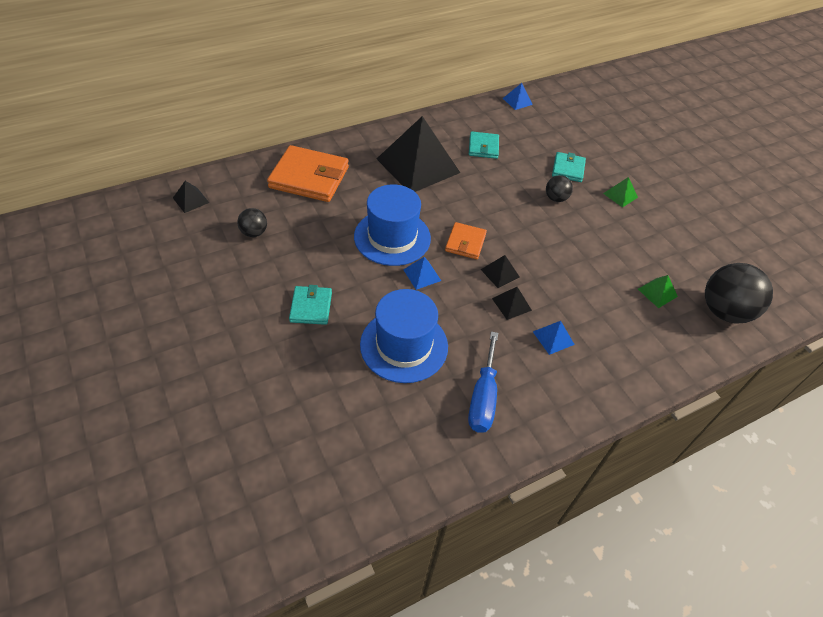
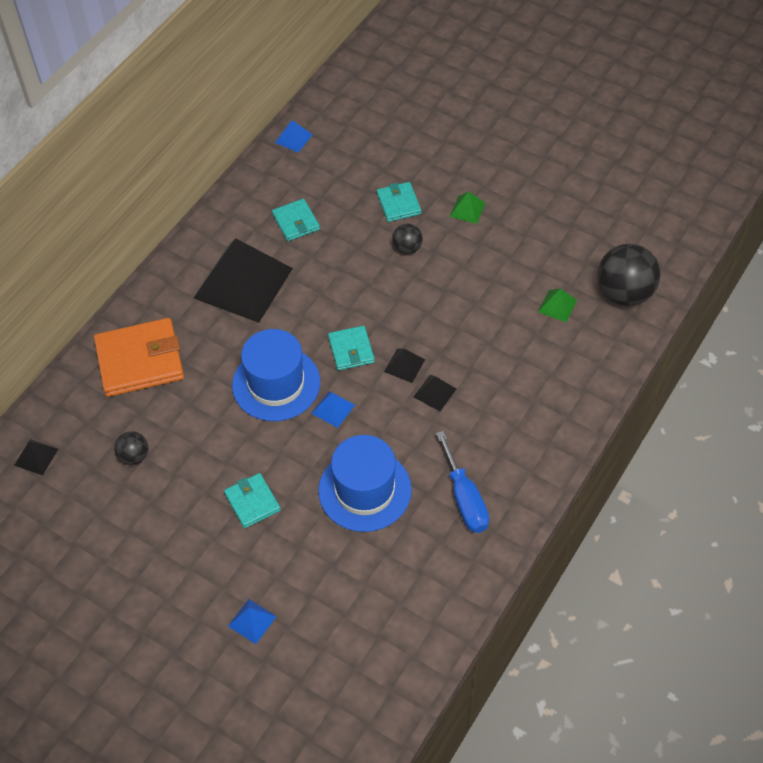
camera: 25 degrees left, 5 degrees up
orange wallet [445,222,487,259] -> turquoise wallet [328,326,375,370]
blue pyramid [533,321,575,355] -> blue pyramid moved to [228,599,277,644]

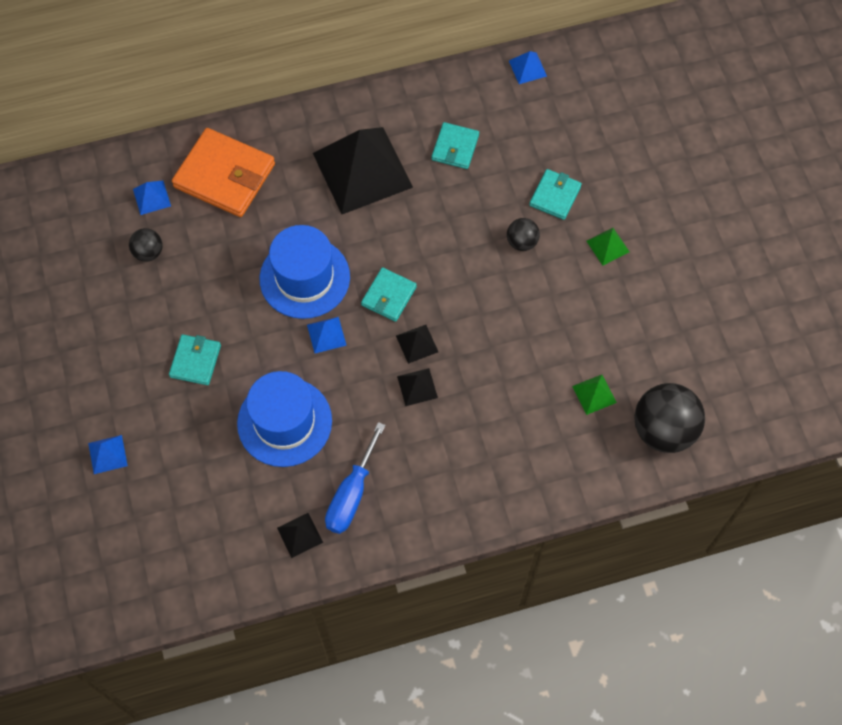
camera: 40 degrees right, 10 degrees up
black pyramid [14,439,58,475] -> black pyramid moved to [277,513,323,558]
none -> blue pyramid [133,181,171,215]

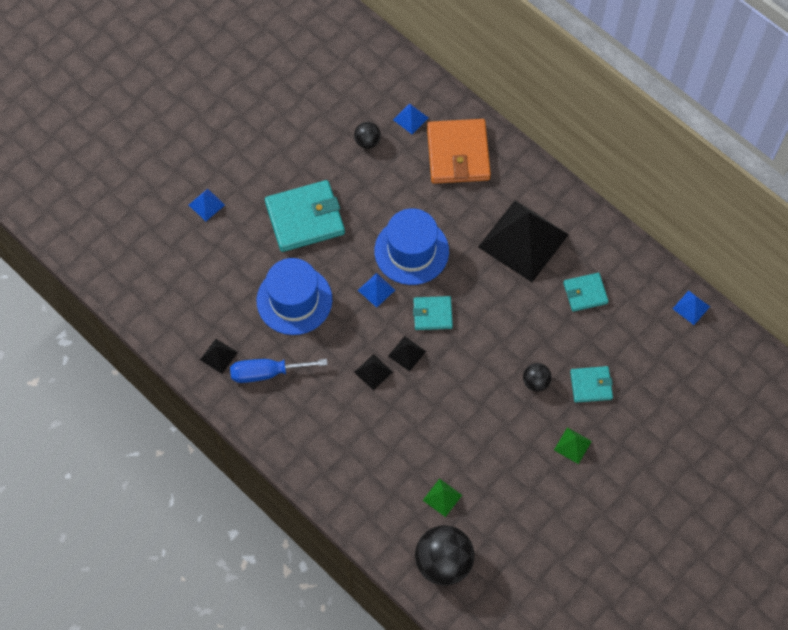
camera: 60 degrees right, 0 degrees up
turquoise wallet [169,334,221,385] -> turquoise wallet [265,180,345,252], size x1.83

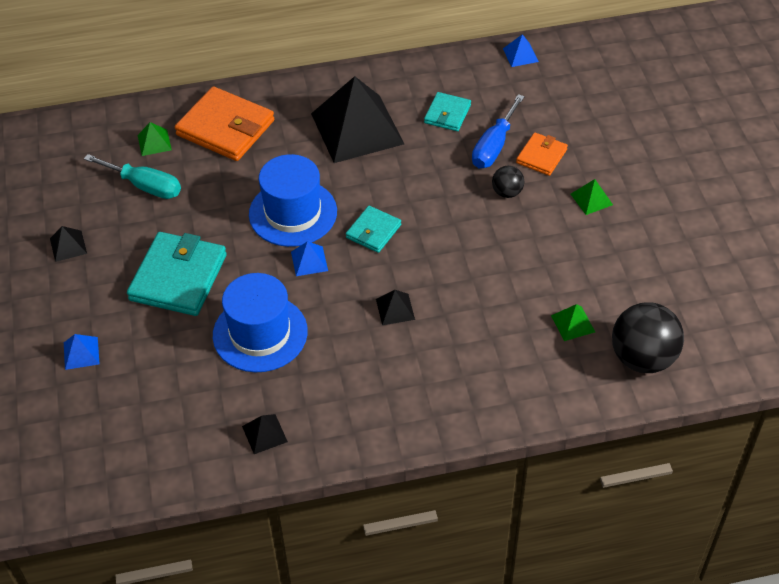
camera: 55 degrees left, 15 degrees down
blue screwdriver [230,359,328,383] -> blue screwdriver moved to [472,94,525,168]
black ball [354,122,381,149] -> turquoise screwdriver [84,154,181,199]
black pyramid [388,336,426,372] -> black pyramid moved to [50,226,87,262]
blue pyramid [393,103,428,134] -> green pyramid [138,122,172,156]
turquoise wallet [570,366,613,403] -> orange wallet [516,132,568,176]

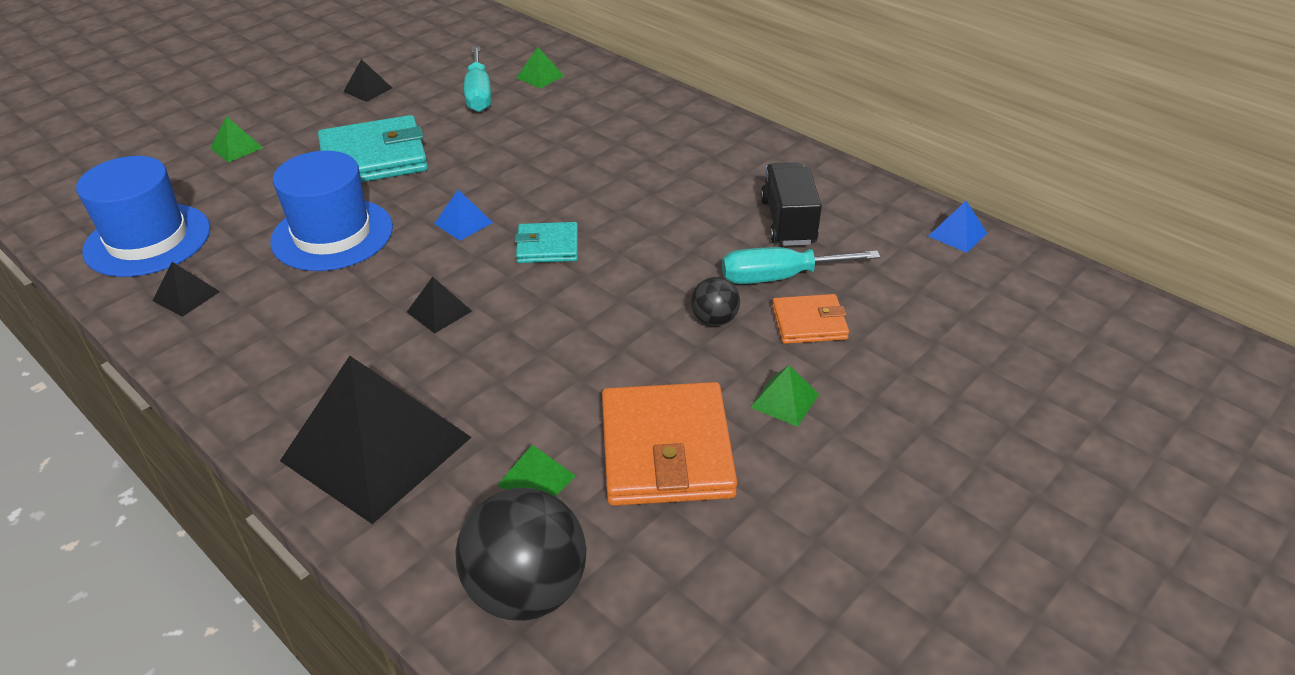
camera: 55 degrees right, 10 degrees down
blue pyramid [64,334,100,370] -> green pyramid [210,116,263,162]
orange wallet [175,86,274,161] -> orange wallet moved to [602,382,737,506]
blue hat [249,154,337,247] -> blue hat moved to [76,156,210,277]
black pyramid [311,76,404,163] -> black pyramid moved to [280,356,472,524]
turquoise wallet [424,92,471,131] -> black truck [761,163,822,246]
blue screwdriver [472,94,525,168] -> turquoise screwdriver [722,247,880,284]

